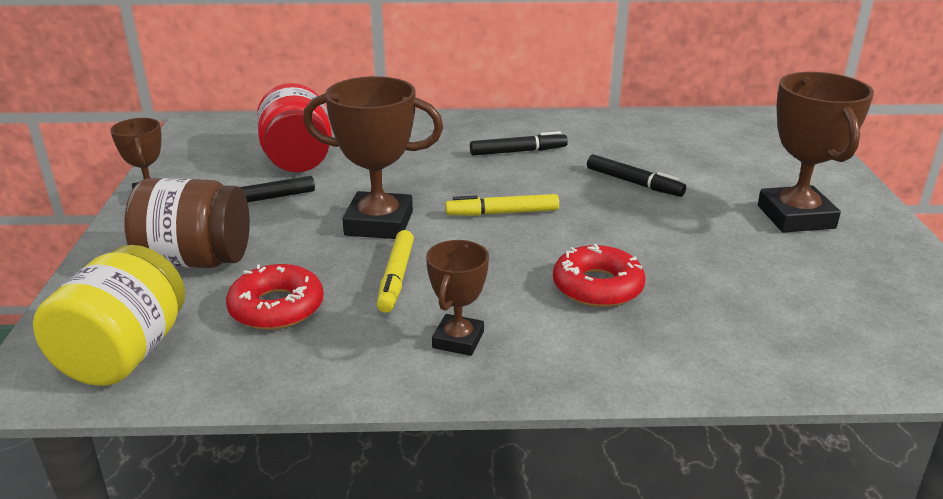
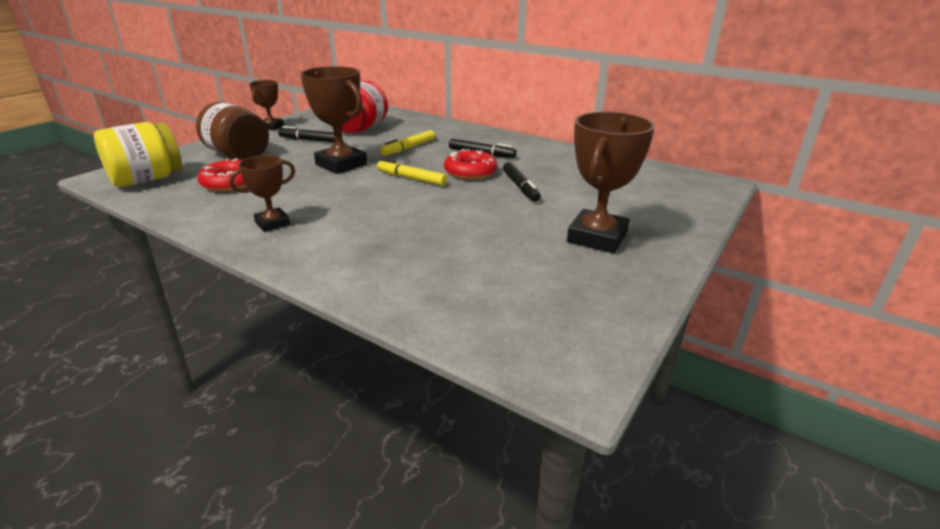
camera: 35 degrees right, 0 degrees up
yellow marker [377,230,414,313] -> yellow marker moved to [380,130,435,155]
red donut [553,244,646,307] -> red donut moved to [444,149,497,180]

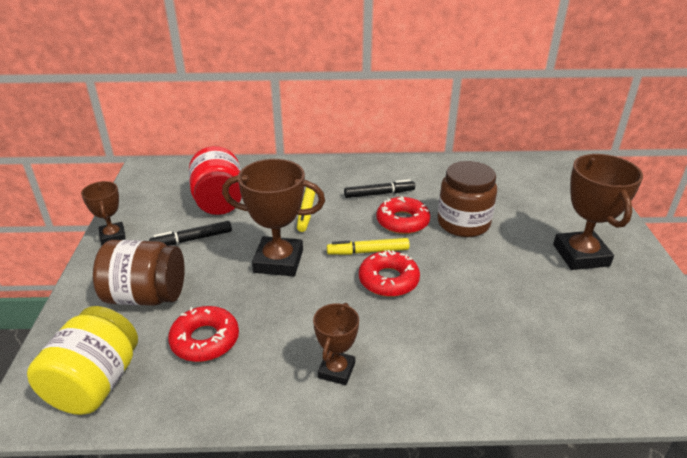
camera: 35 degrees left, 5 degrees up
black marker [503,162,541,202] -> brown jar [438,161,497,237]
none -> red donut [359,250,420,297]

